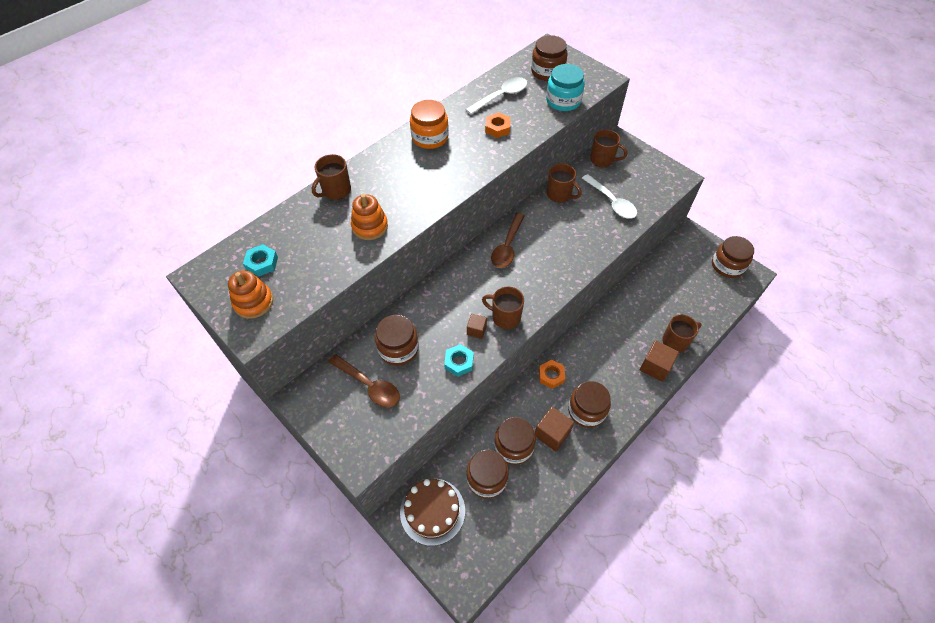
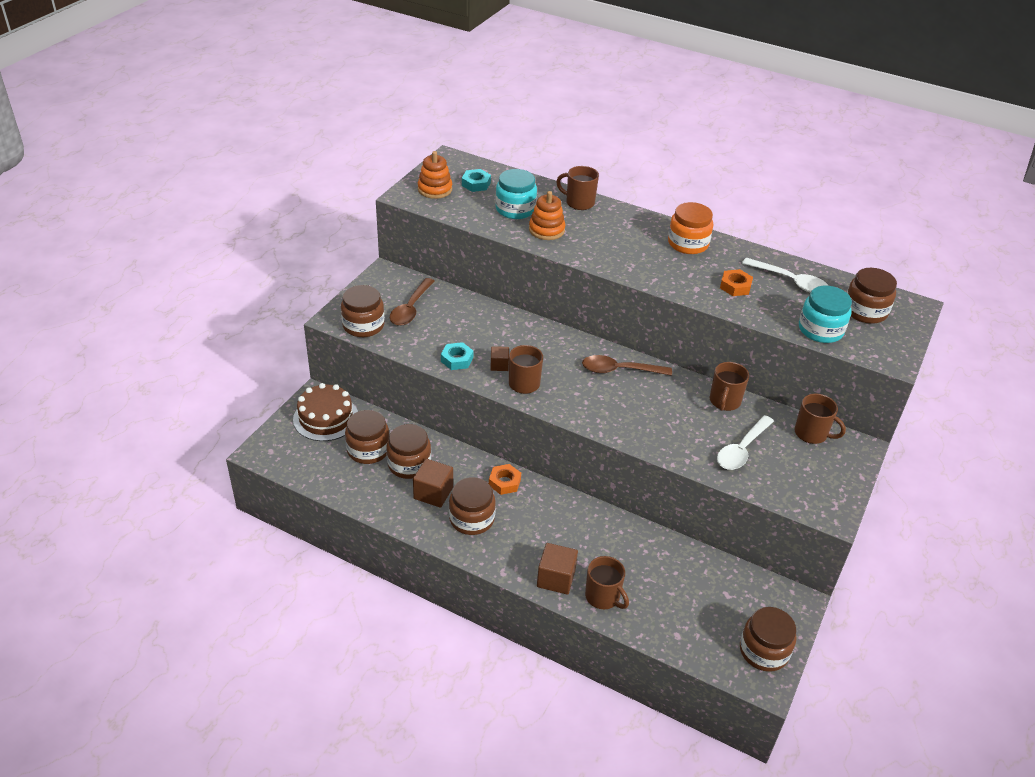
camera: 70 degrees right, 15 degrees down
brown jar [375,315,419,366] -> brown jar moved to [341,285,385,337]
brown mug [590,129,627,167] -> brown mug turned 60 degrees counterclockwise [794,393,846,444]
none -> turquoise jar [495,169,537,219]

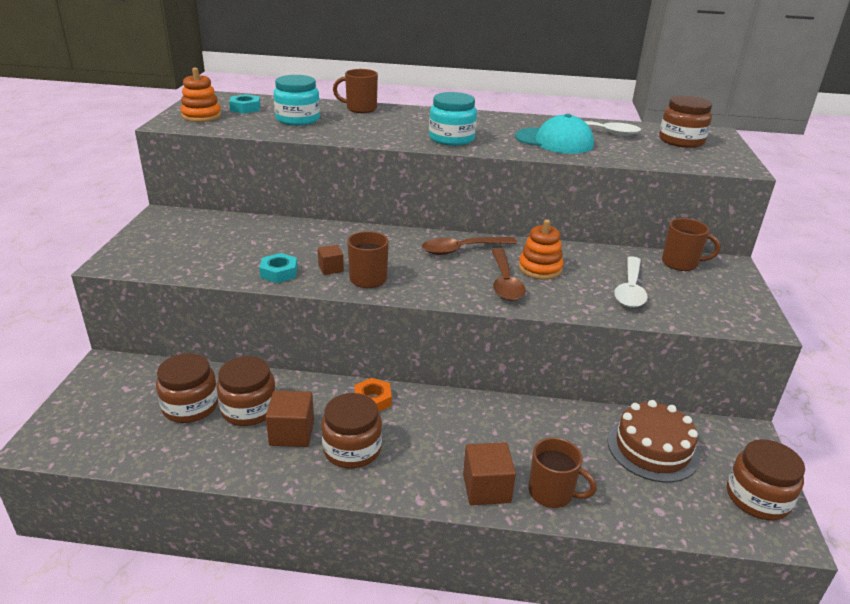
camera: 20 degrees left, 10 degrees down
brown cake [293,383,358,441] -> brown cake moved to [608,400,699,483]
brown jar [341,285,385,337] -> none
brown spoon [390,278,434,326] -> brown spoon moved to [492,248,526,301]
orange stacking toy [529,191,565,240] -> orange stacking toy moved to [518,219,563,279]
orange jar [668,202,713,254] -> none
brown mug [710,362,749,411] -> none
orange nut [720,269,753,296] -> turquoise cap [515,114,594,154]
turquoise jar [799,286,852,343] -> turquoise jar moved to [429,92,477,146]

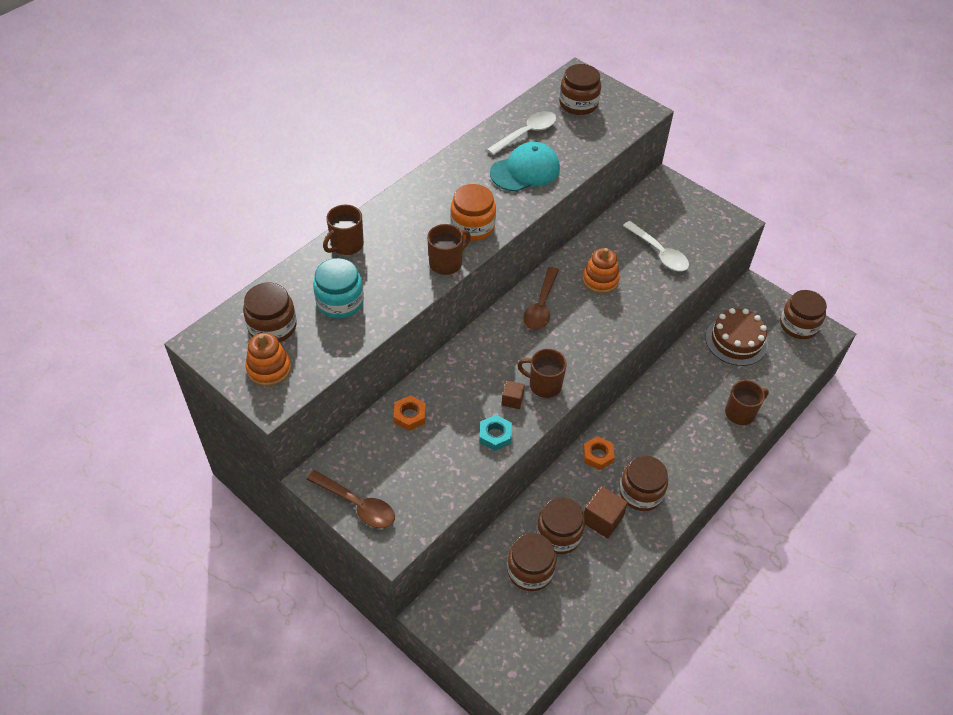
camera: 55 degrees left, 20 degrees up
turquoise nut [229,94,261,114] -> brown jar [243,283,297,342]
turquoise jar [429,92,477,146] -> orange jar [450,184,496,241]
brown cube [463,442,516,505] -> none
brown spoon [492,248,526,301] -> brown spoon moved to [307,470,395,528]
brown mug [662,218,720,271] -> brown mug moved to [427,224,471,275]
none -> orange nut [393,395,426,431]

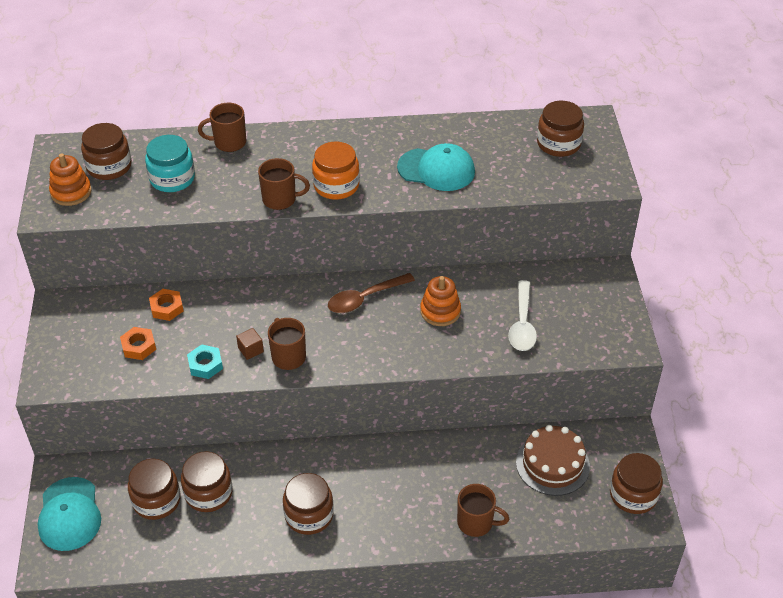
camera: 45 degrees right, 5 degrees down
brown spoon [307,470,395,528] -> none
white spoon [487,111,556,155] -> none
orange nut [583,436,615,470] -> orange nut moved to [120,327,156,360]
brown cube [583,486,628,538] -> none
none -> turquoise cap [37,477,101,551]

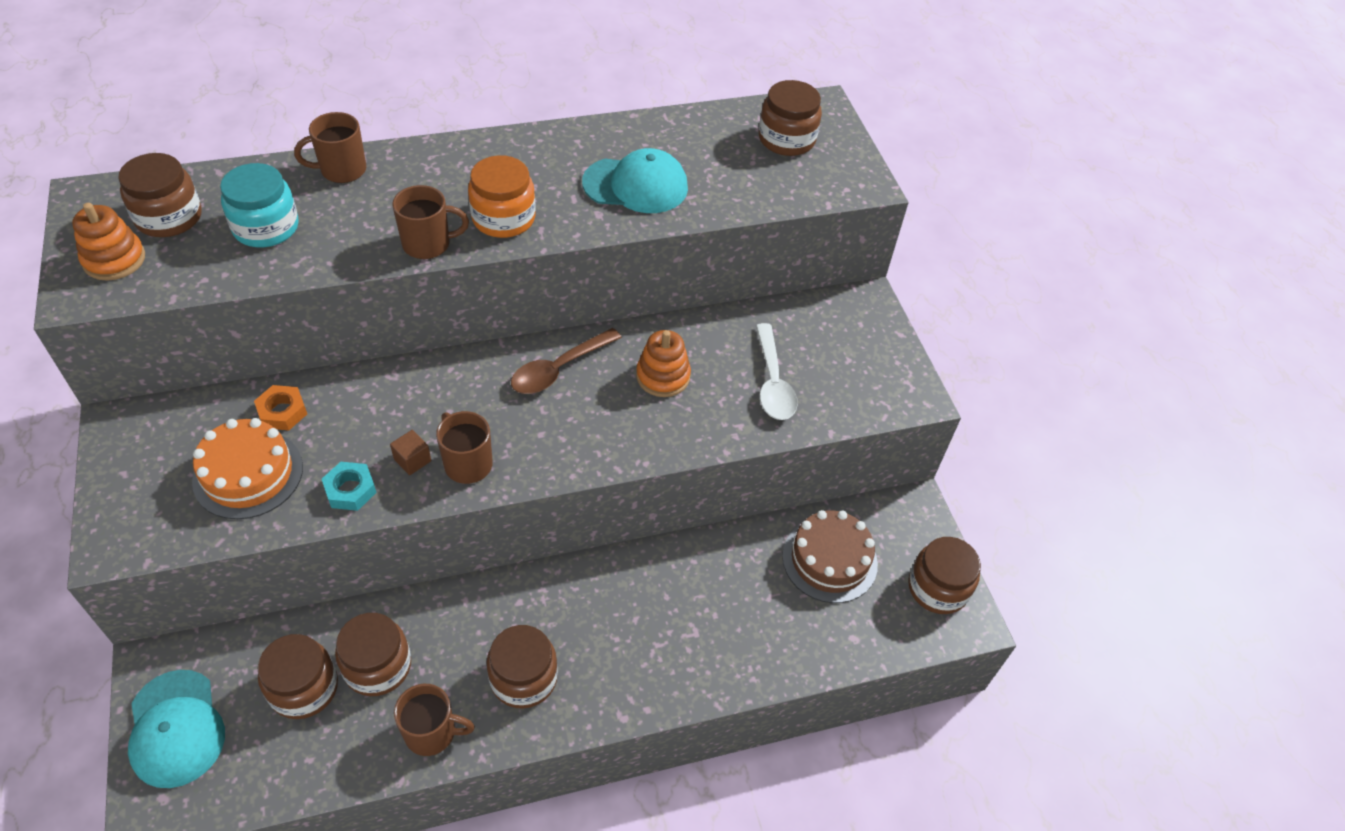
camera: 15 degrees left, 5 degrees up
orange nut [120,327,156,360] -> orange cake [192,418,303,519]
brown mug [457,484,509,537] -> brown mug moved to [394,684,475,756]

